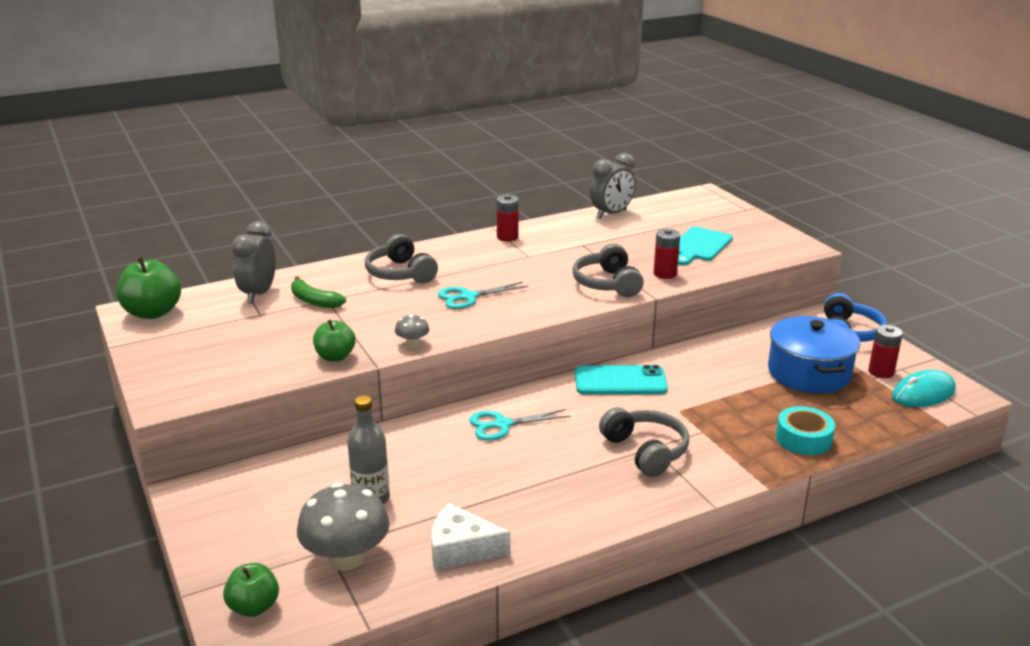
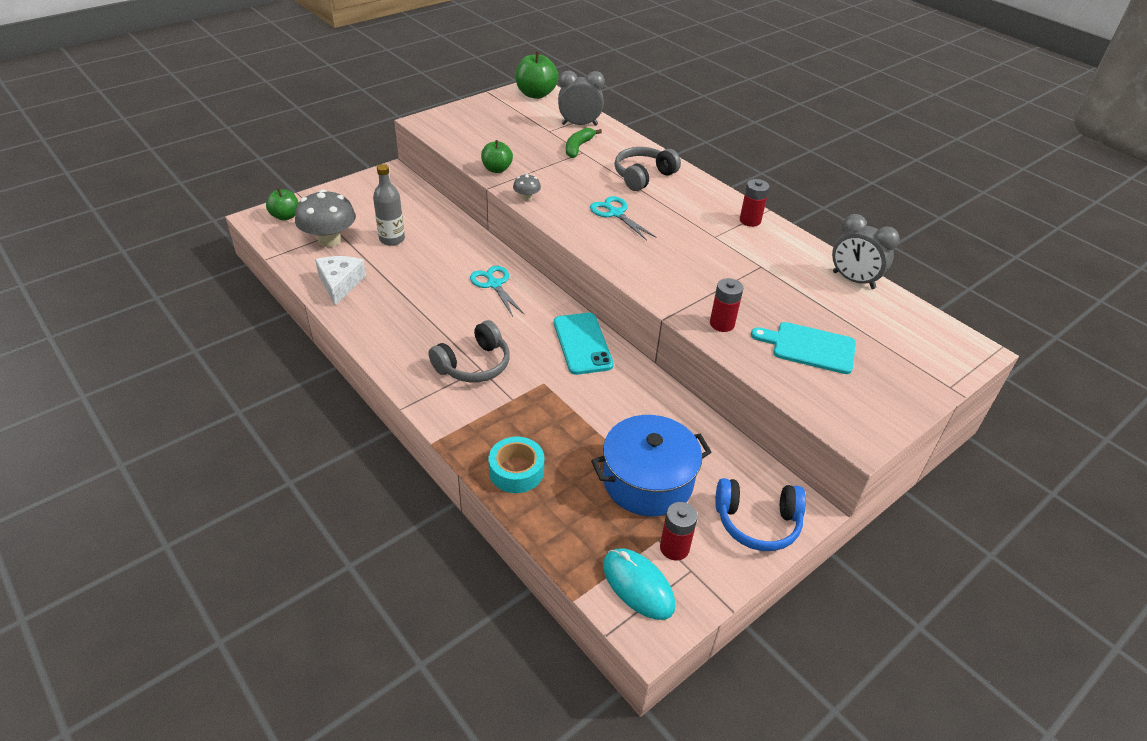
camera: 75 degrees right, 15 degrees up
grey headphones [572,244,644,297] -> none

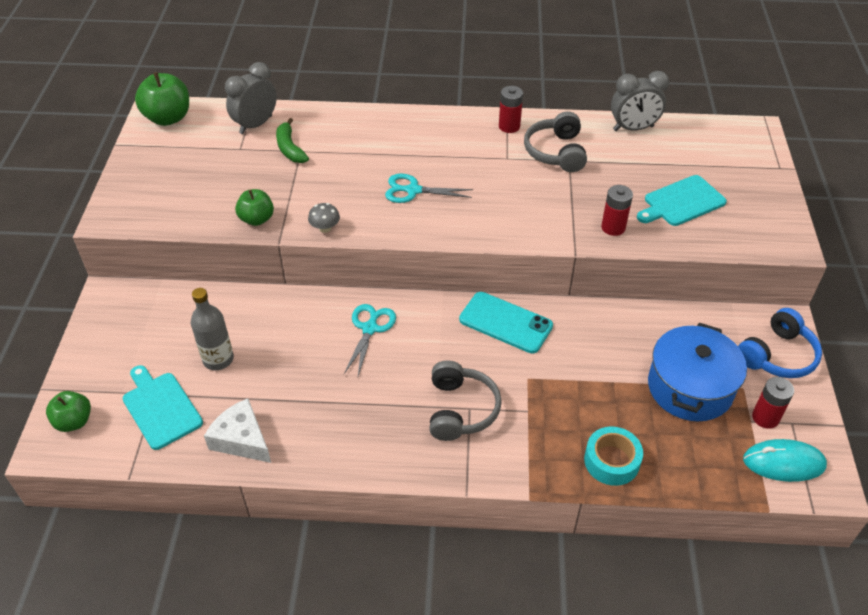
camera: 45 degrees left, 5 degrees up
grey mushroom [295,189,356,247] -> turquoise cutting board [123,365,203,450]
turquoise scissors [470,266,525,317] -> turquoise scissors turned 90 degrees clockwise [344,304,396,376]
grey headphones [615,147,681,191] -> grey headphones moved to [524,111,587,172]

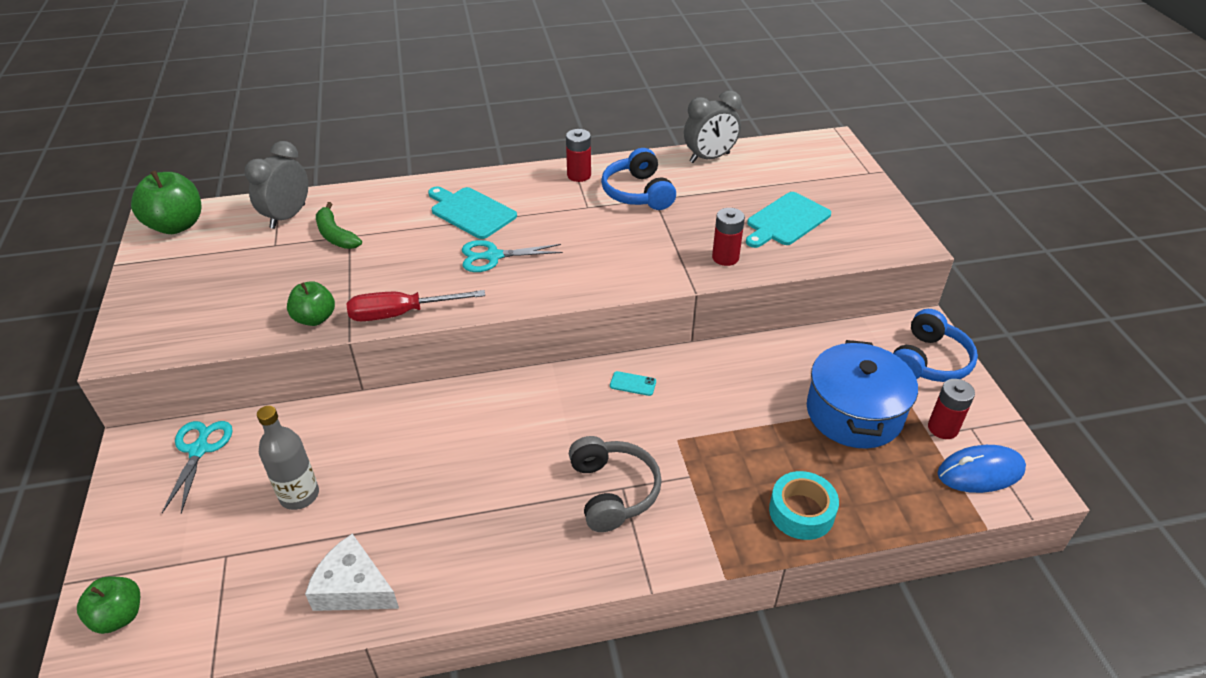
camera: 15 degrees left, 5 degrees down
turquoise cutting board [123,365,203,450] -> turquoise cutting board moved to [428,186,517,239]
grey mushroom [308,203,340,233] -> red screwdriver [347,290,485,321]
turquoise scissors [344,304,396,376] -> turquoise scissors moved to [162,421,233,513]
turquoise phone [459,292,553,354] -> turquoise phone [610,371,656,396], size x0.44
grey headphones [524,111,587,172] -> blue headphones [601,148,676,210]
turquoise mouse [743,439,827,482] -> blue mouse [938,445,1026,493]

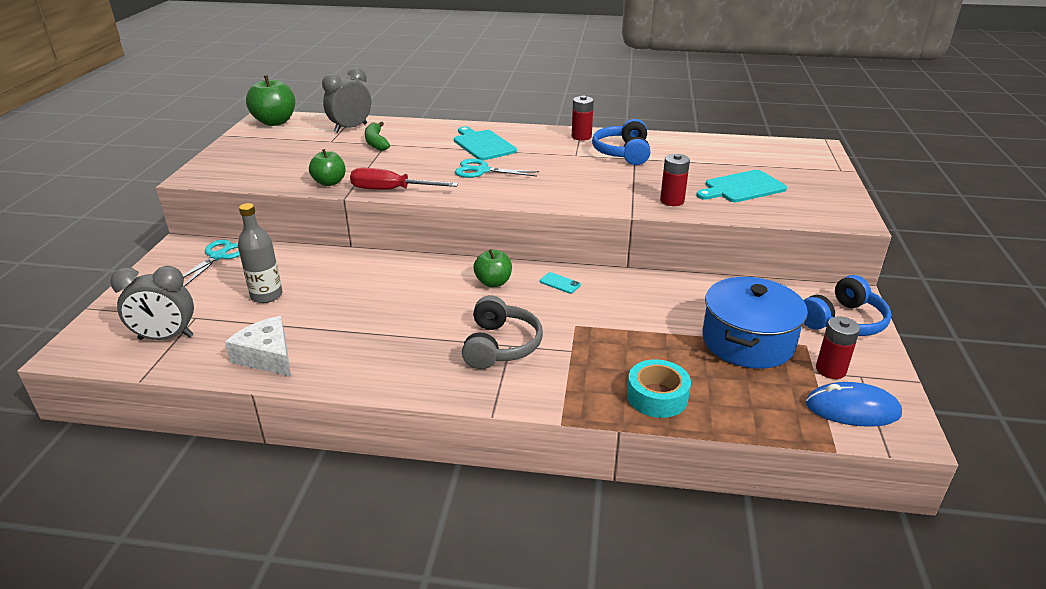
camera: 20 degrees right, 10 degrees down
green apple [77,576,140,634] -> green apple moved to [473,249,512,287]
grey clock [684,90,742,163] -> grey clock moved to [110,266,194,340]

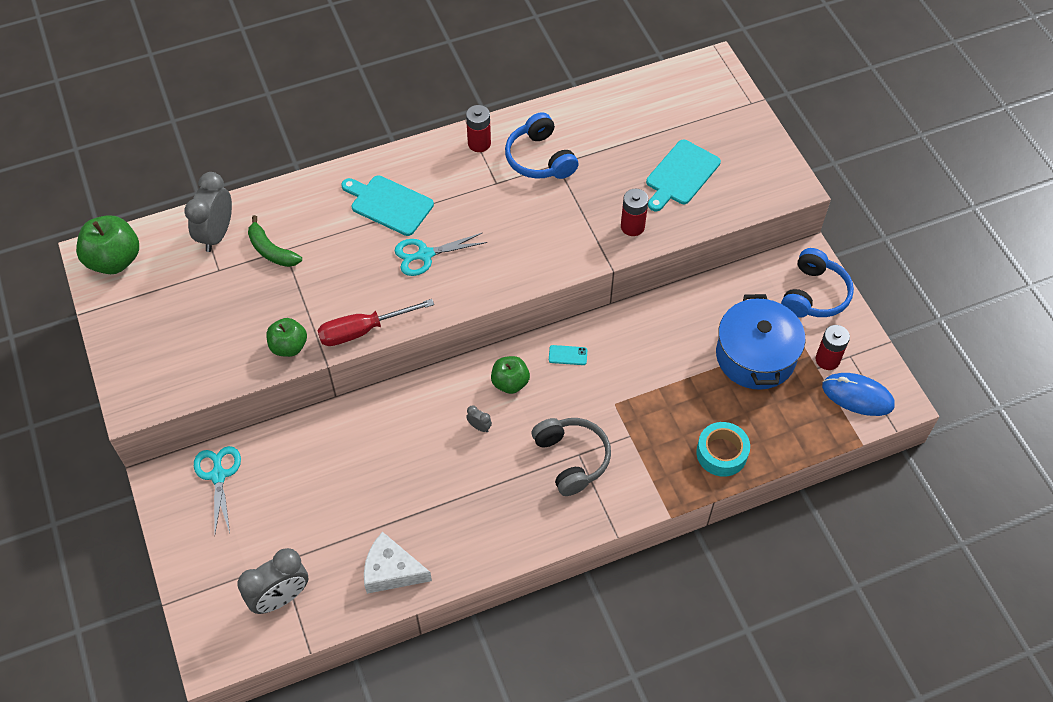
camera: 30 degrees left, 25 degrees up
grey bottle [238,203,282,303] -> none
blue mouse [806,382,902,427] -> blue mouse turned 45 degrees clockwise [822,373,895,416]
none -> grey clock [466,405,492,433]

